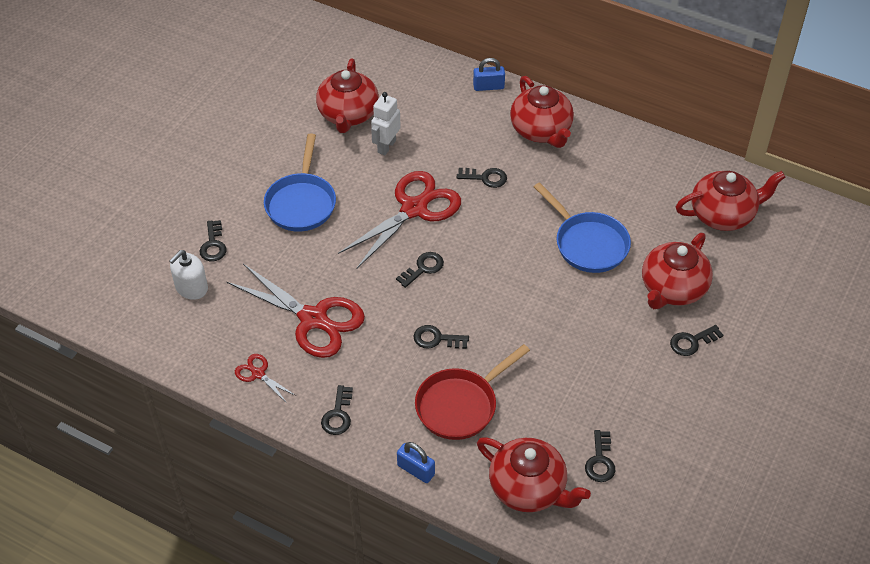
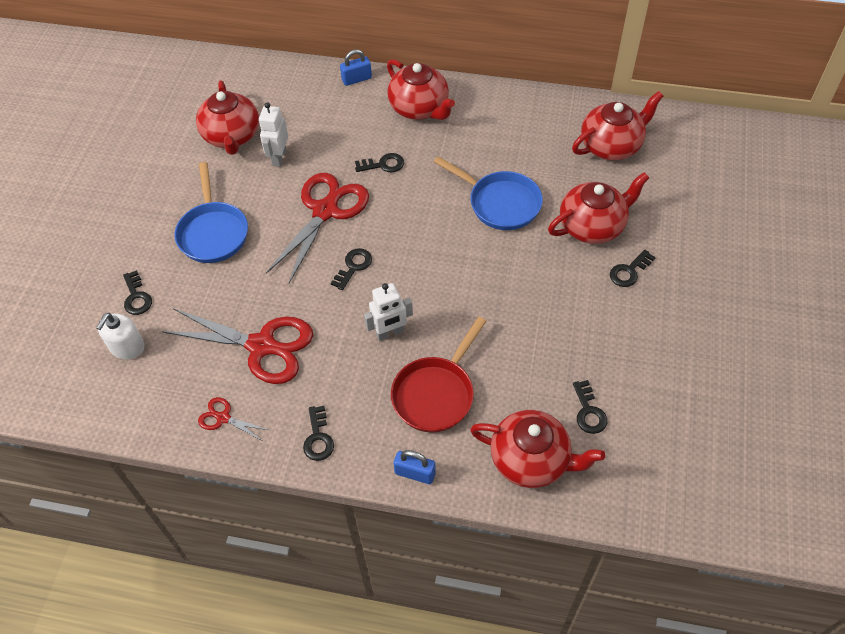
camera: 15 degrees left, 5 degrees up
black key [414,325,469,349] -> white robot [364,283,413,341]
red teapot [642,233,713,309] -> red teapot turned 135 degrees counterclockwise [548,172,649,244]

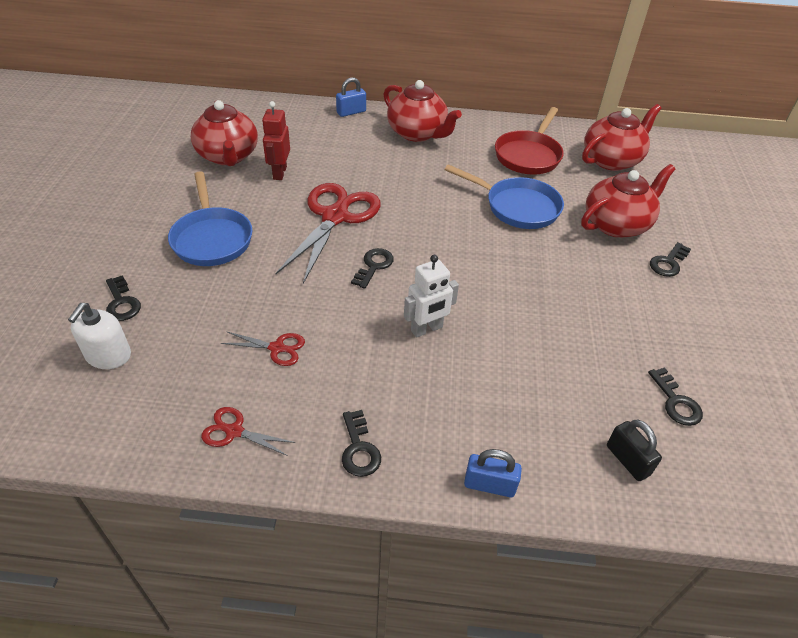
camera: 10 degrees left, 10 degrees down
red scissors [162,308,313,384] -> red scissors [221,331,305,366], size x0.45
white robot [259,102,288,167] -> red robot [262,101,290,180]
black key [355,153,404,172] -> none
red pan [391,317,486,432] -> red pan moved to [495,107,564,175]
red teapot [470,410,605,488] -> black padlock [607,420,662,481]

